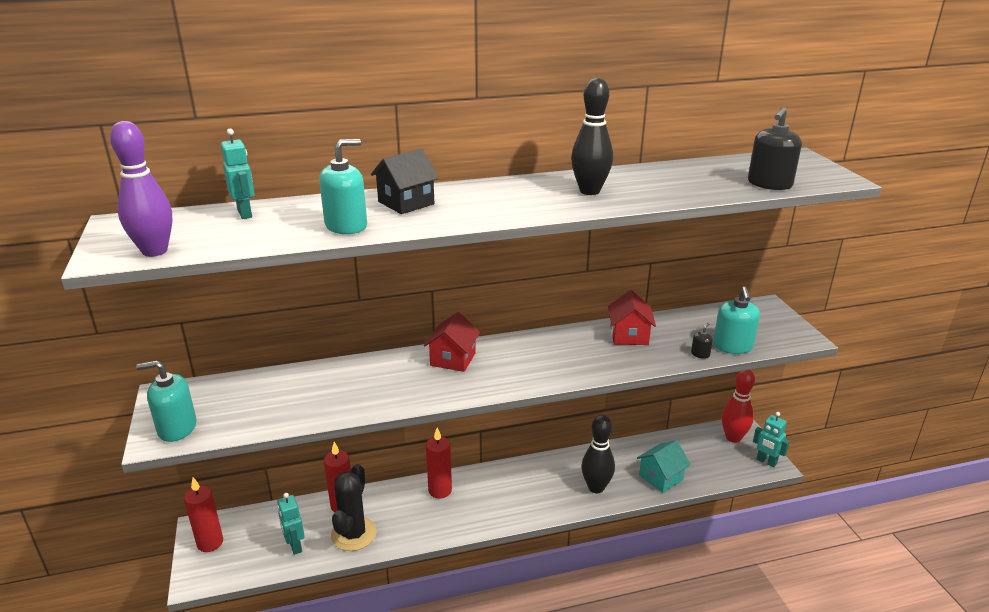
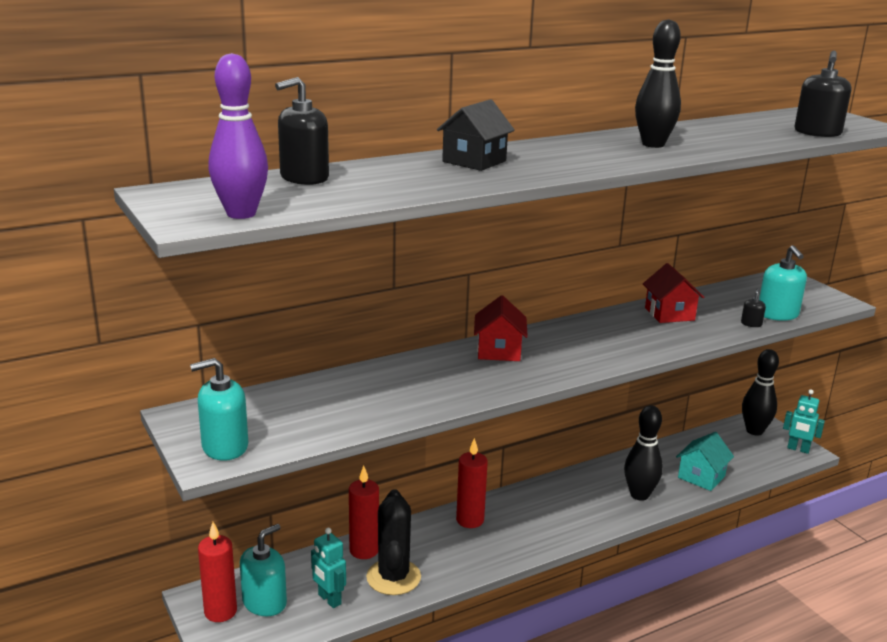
camera: 15 degrees left, 5 degrees down
turquoise robot [221,129,255,219] -> black soap dispenser [275,77,329,185]
turquoise soap dispenser [319,139,367,234] -> turquoise soap dispenser moved to [240,524,287,616]
red bowling pin [722,370,755,443] -> black bowling pin [742,349,779,436]

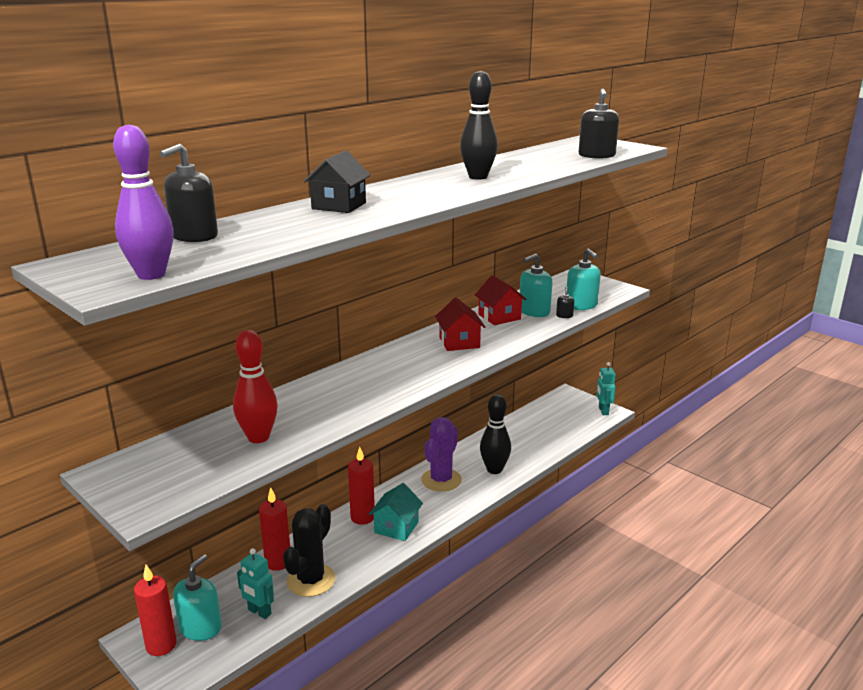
camera: 15 degrees left, 0 degrees up
turquoise soap dispenser [190,358,248,461] -> turquoise soap dispenser moved to [520,254,552,317]
black cactus [366,489,421,595] -> black cactus turned 45 degrees clockwise [283,504,335,597]
red house [474,295,528,361] -> red house moved to [435,298,485,351]
turquoise house [676,432,734,491] -> turquoise house moved to [369,483,423,541]
black bowling pin [742,349,779,436] -> none
turquoise robot [783,389,825,454] -> turquoise robot turned 75 degrees clockwise [596,362,616,415]
none -> red bowling pin [233,330,278,443]
none -> purple cactus [421,417,462,492]

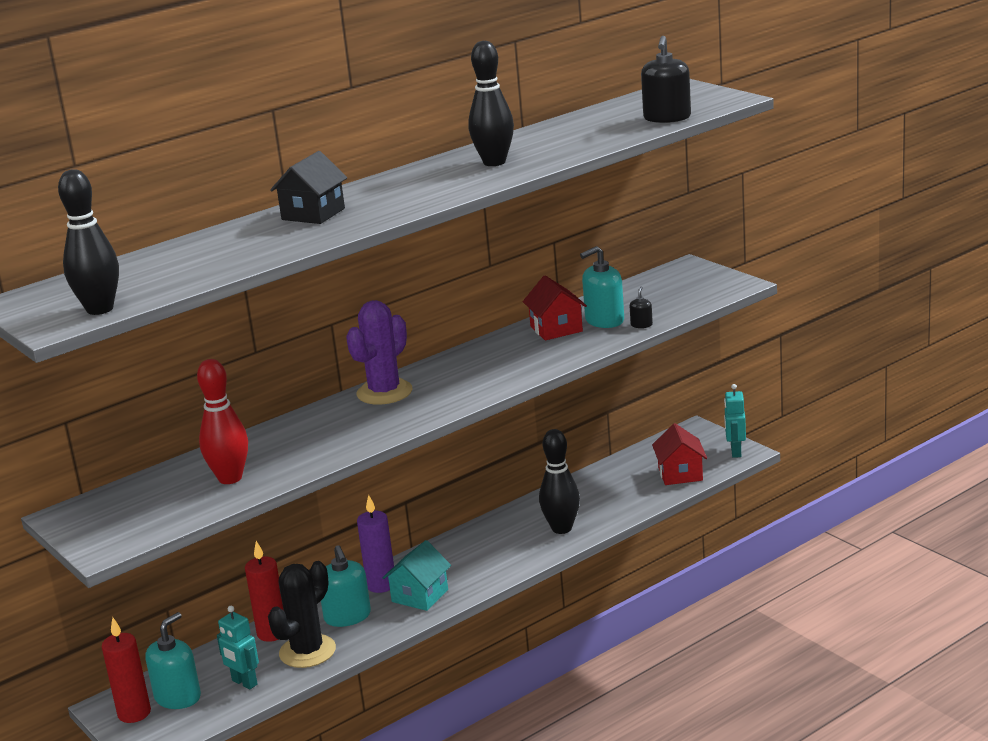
camera: 10 degrees right, 0 degrees up
purple bowling pin [113,125,174,280] -> black bowling pin [58,169,119,315]
black soap dispenser [160,144,218,242] -> none
red candle [348,447,375,525] -> purple candle [357,495,394,593]
purple cactus [421,417,462,492] -> purple cactus moved to [346,300,412,405]
red house [435,298,485,351] -> red house moved to [652,423,707,485]
turquoise soap dispenser [567,248,601,310] -> turquoise soap dispenser moved to [321,545,371,627]

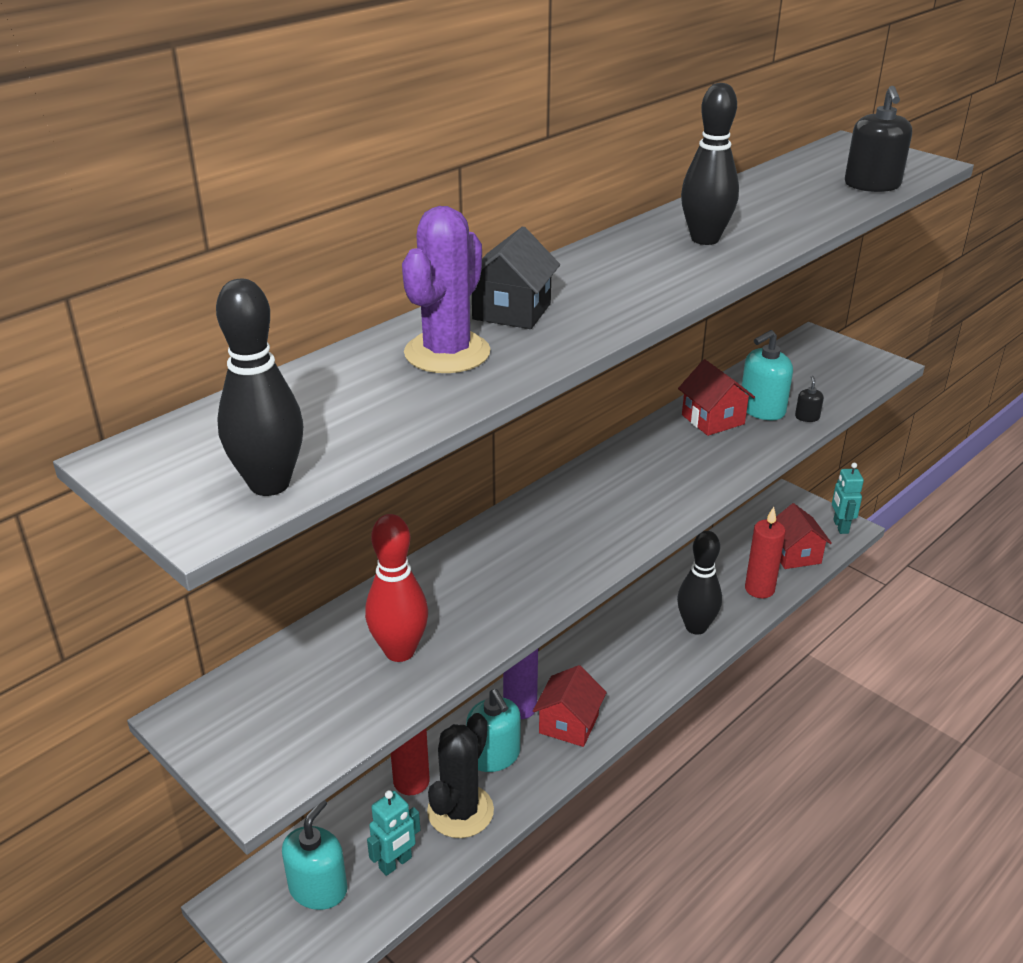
camera: 10 degrees left, 10 degrees up
red candle [101,618,151,723] -> red candle moved to [745,507,786,598]
turquoise robot [217,606,259,689] -> turquoise robot turned 75 degrees counterclockwise [367,790,420,876]
purple cactus [346,300,412,405] -> purple cactus moved to [402,206,490,373]
turquoise house [382,540,451,611] -> red house [533,665,607,747]

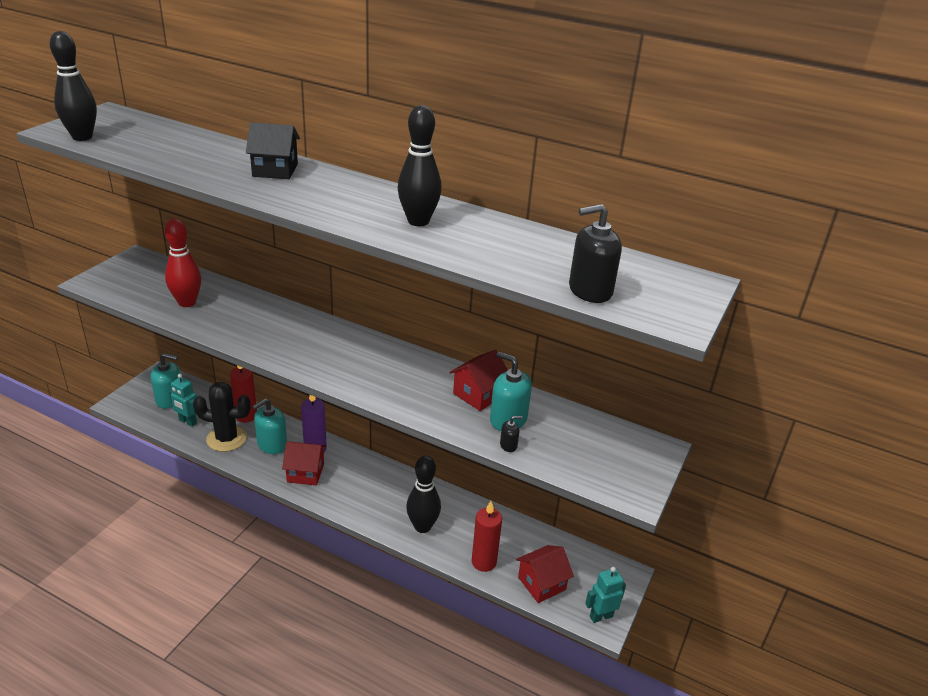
camera: 70 degrees right, 0 degrees up
purple cactus [402,206,490,373] -> none

